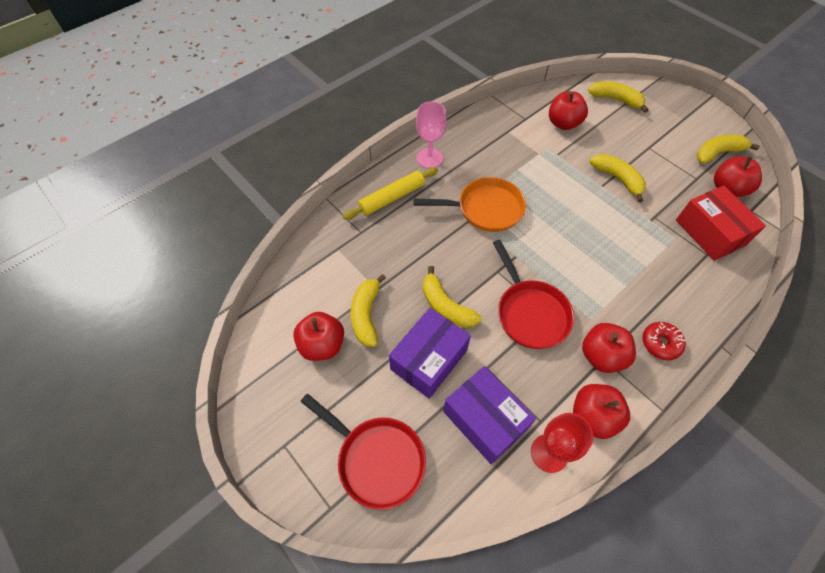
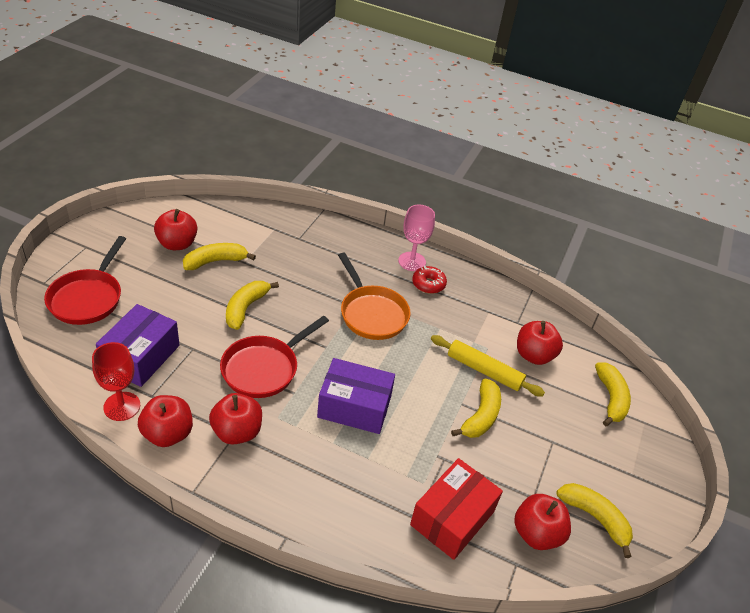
camera: 60 degrees right, 15 degrees down
yellow rolling pin [343,167,438,220] -> yellow rolling pin moved to [431,335,545,397]
purple box [389,308,471,399] -> purple box moved to [317,358,395,434]
red donut [642,322,686,360] -> red donut moved to [412,266,447,294]

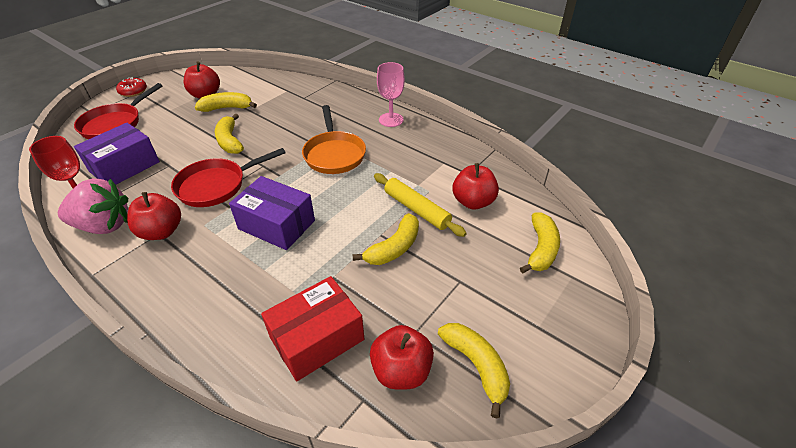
camera: 20 degrees right, 0 degrees up
red apple [138,395,193,447] -> pink strawberry [58,178,128,234]
yellow banana [226,281,279,330] -> yellow banana turned 60 degrees counterclockwise [215,114,244,154]
red donut [412,266,447,294] -> red donut moved to [116,77,147,97]

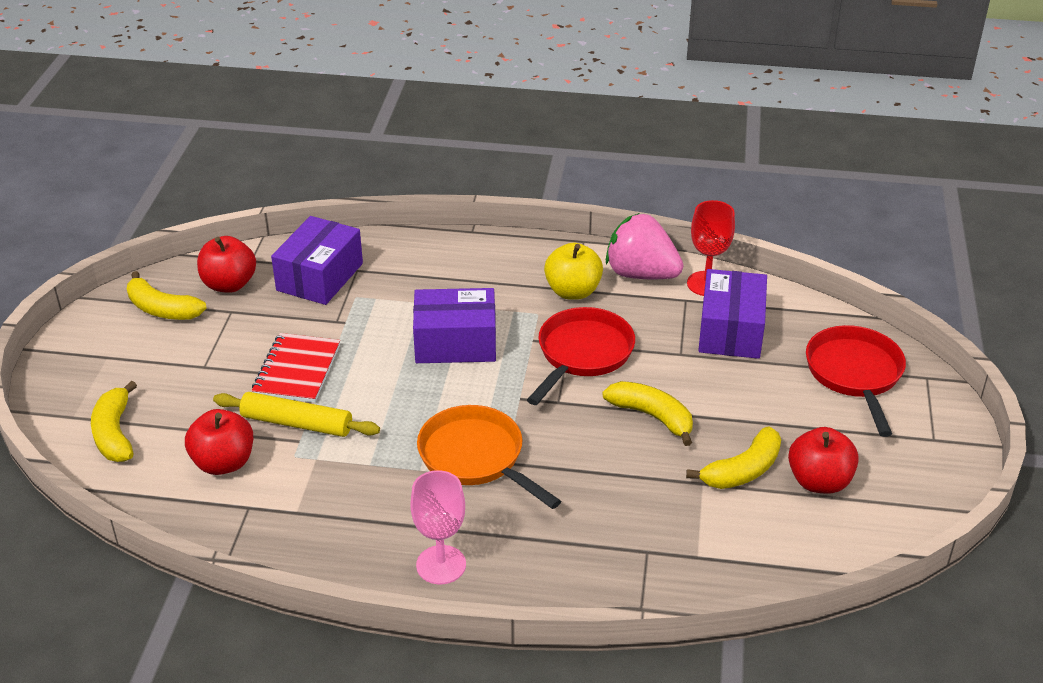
camera: 150 degrees right, 5 degrees down
pink strawberry [58,178,128,234] -> pink strawberry turned 60 degrees clockwise [606,213,683,279]
red donut [116,77,147,97] -> none
red apple [127,192,181,240] -> yellow apple [544,243,603,300]
red box [261,276,364,381] -> purple box [271,216,363,305]
yellow banana [353,213,419,265] -> red notebook [252,333,340,403]

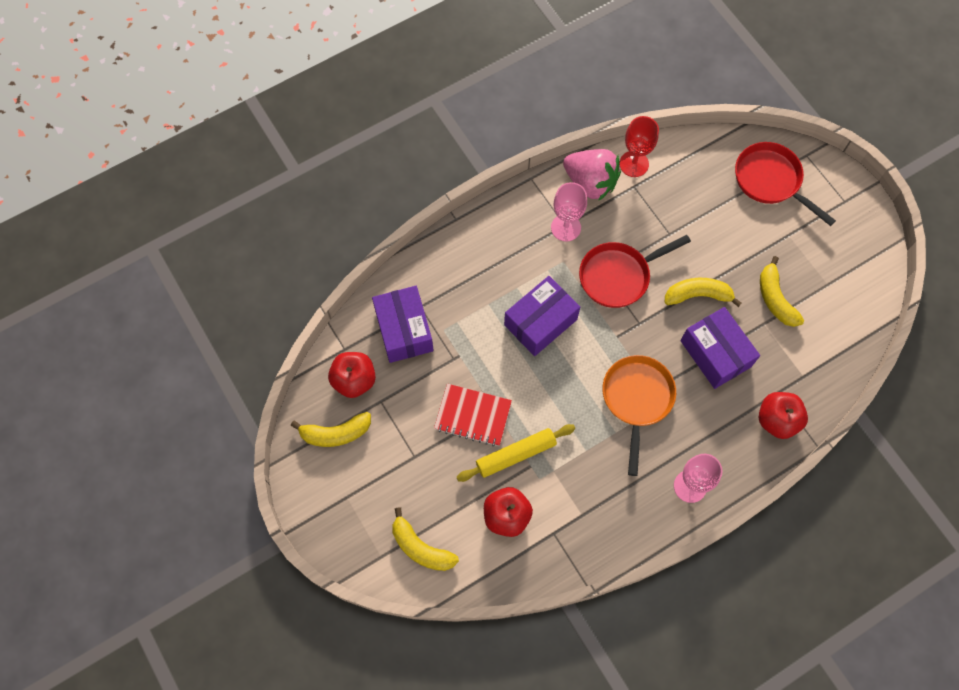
camera: 40 degrees left, 30 degrees up
red notebook [252,333,340,403] -> red notebook turned 45 degrees counterclockwise [434,384,512,447]
orange pan [417,405,561,509] -> orange pan turned 90 degrees clockwise [603,355,676,476]
red pan [527,307,635,405] -> red pan turned 105 degrees counterclockwise [579,235,691,308]
yellow apple [544,243,603,300] -> pink goblet [551,182,587,241]
pink strawberry [606,213,683,279] -> pink strawberry turned 135 degrees counterclockwise [563,149,621,201]
yellow banana [686,427,781,489] -> yellow banana turned 150 degrees clockwise [760,256,804,327]
purple box [698,269,767,359] -> purple box moved to [680,307,760,389]
red apple [788,427,859,494] -> red apple moved to [759,392,808,439]

